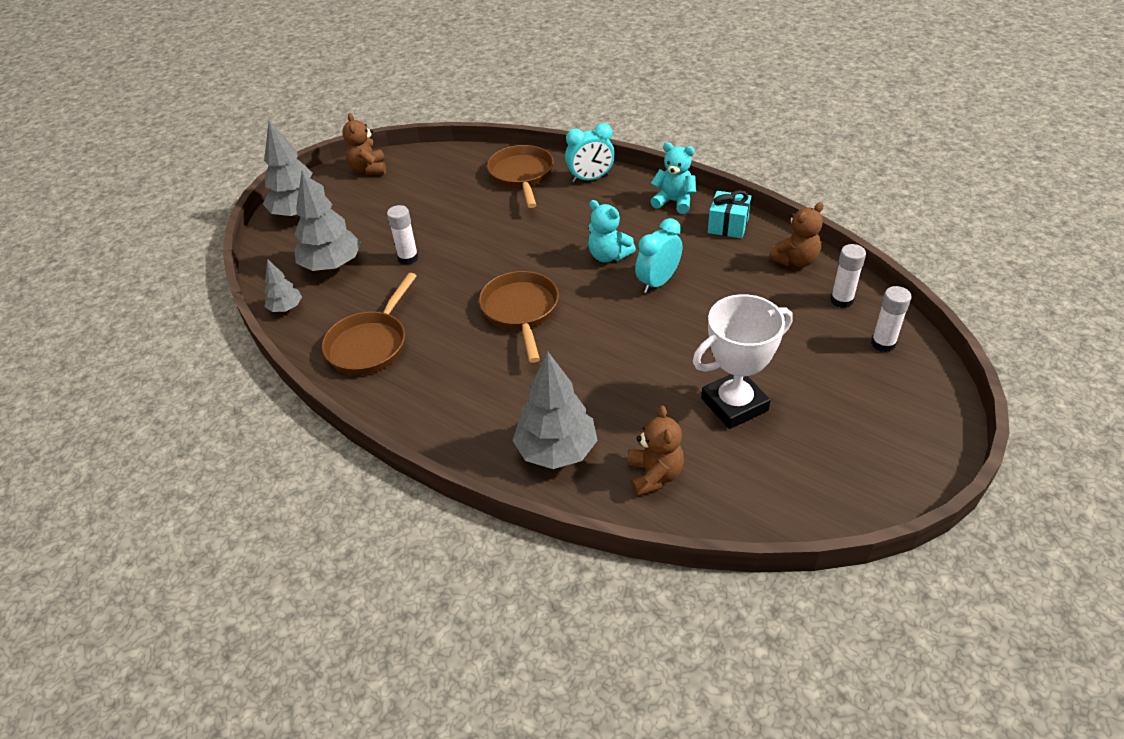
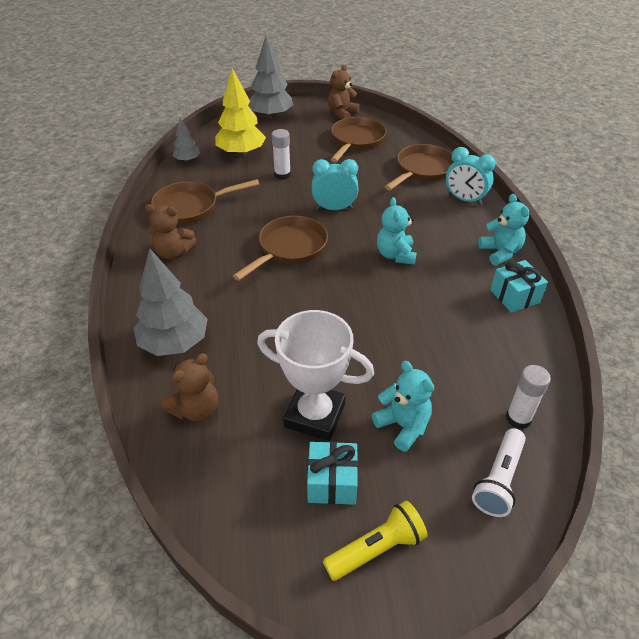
camera: 45 degrees right, 0 degrees up
grey tree [294,170,361,271] -> yellow tree [215,68,266,157]
turquoise clock [635,218,682,293] -> turquoise clock moved to [312,159,358,210]
brown teddy bear [769,202,823,267] -> brown teddy bear moved to [145,204,197,259]
white glue stick [871,286,912,352] -> white flashlight [472,428,526,517]
none -> turquoise gift [307,442,358,505]
none -> yellow flashlight [323,501,428,581]
none -> brown pan [331,117,386,162]
none -> turquoise teddy bear [372,361,434,452]

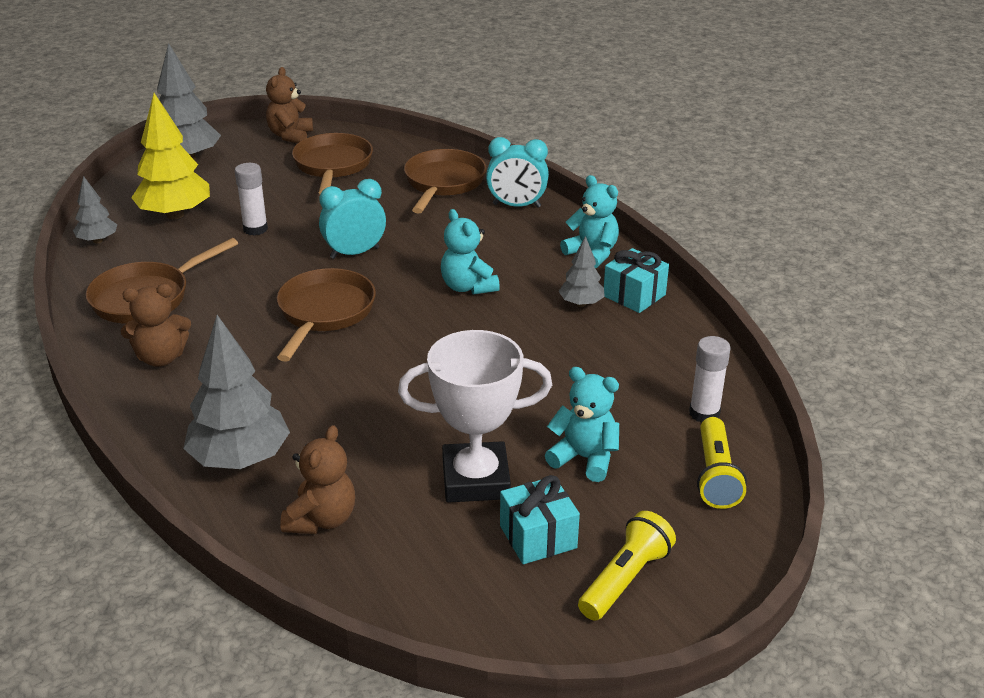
camera: 25 degrees left, 10 degrees down
white flashlight [472,428,526,517] -> yellow flashlight [697,417,747,509]
none -> grey tree [559,236,605,307]

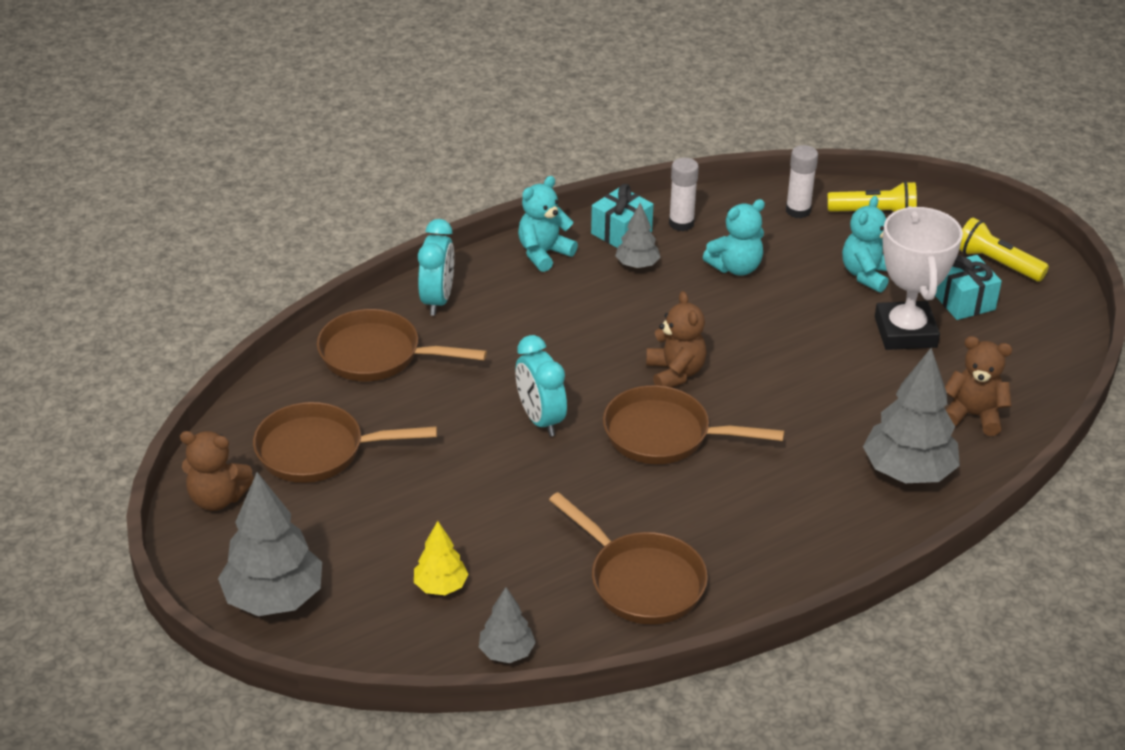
camera: 90 degrees left, 5 degrees up
brown teddy bear [121,284,191,367] -> brown teddy bear moved to [646,291,707,387]
yellow tree [131,93,210,219] -> yellow tree [414,521,468,595], size x0.54
white glue stick [235,163,268,236] -> white glue stick moved to [669,158,699,231]
turquoise teddy bear [441,209,500,295] -> turquoise teddy bear moved to [703,199,765,276]

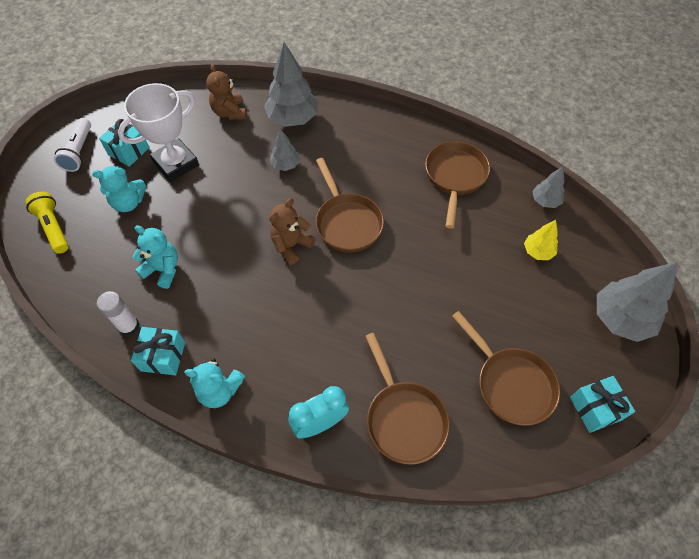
camera: 125 degrees left, 20 degrees up
brown teddy bear [180,431,254,511] -> turquoise gift [570,376,635,433]
turquoise clock [515,335,567,436] -> none
grey tree [615,203,660,269] -> grey tree moved to [270,129,300,171]
white glue stick [786,145,818,218] -> none
yellow flashlight [959,217,1049,281] -> white flashlight [54,118,91,172]

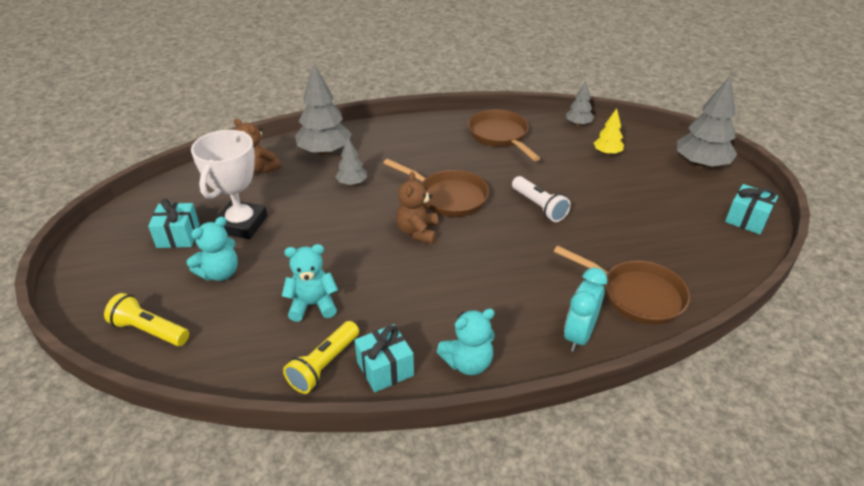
camera: 35 degrees left, 20 degrees down
white flashlight [54,118,91,172] -> white flashlight moved to [512,176,571,222]
white glue stick [97,291,140,336] -> yellow flashlight [283,321,359,394]
brown pan [452,311,560,426] -> none

